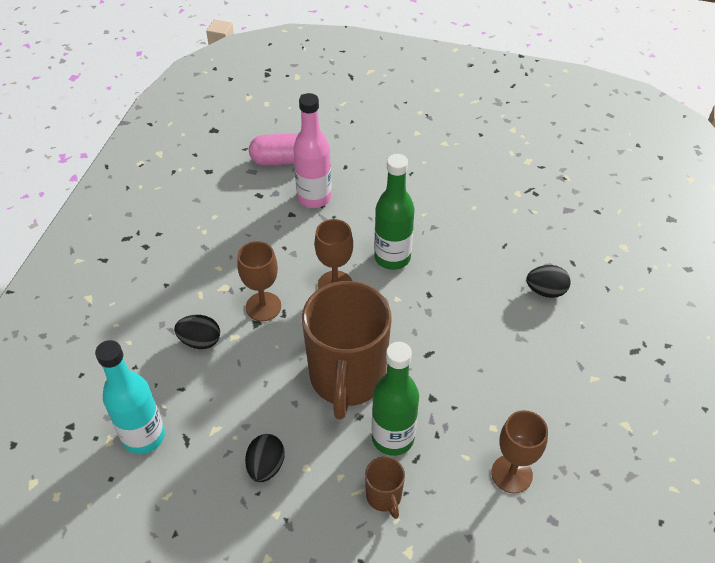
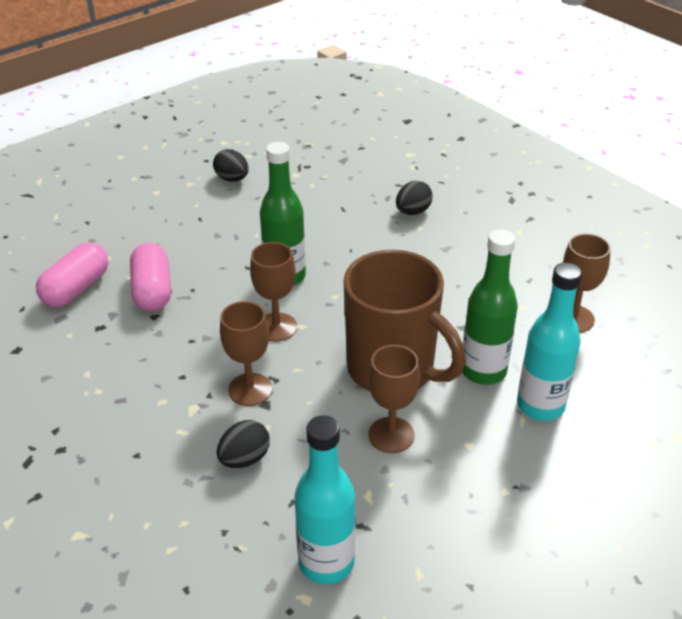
camera: 55 degrees left, 10 degrees down
black egg [245,434,285,482] -> black egg moved to [213,149,249,182]
pink bottle [293,93,332,208] -> pink capsule [130,243,171,311]
brown mug [365,456,405,519] -> turquoise bottle [517,262,582,421]
none -> brown goblet [368,345,420,453]

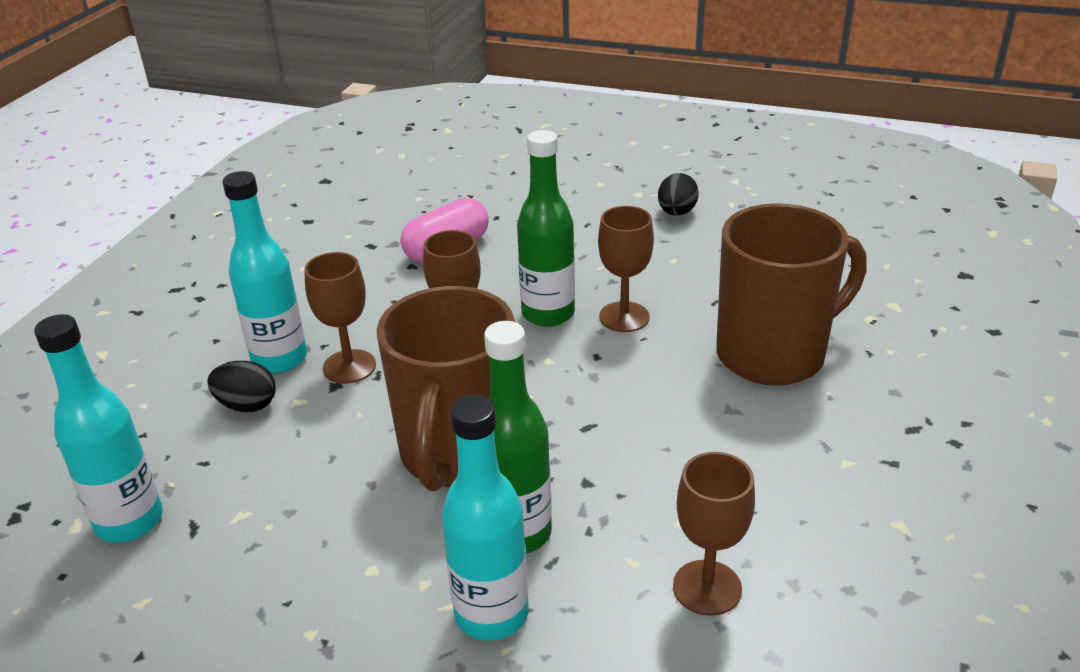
camera: 60 degrees right, 5 degrees down
pink capsule [36,242,109,307] -> none
brown goblet [368,345,420,453] -> brown goblet moved to [598,206,654,332]
black egg [396,181,433,215] -> brown mug [716,203,867,386]
none -> turquoise bottle [222,171,307,373]

